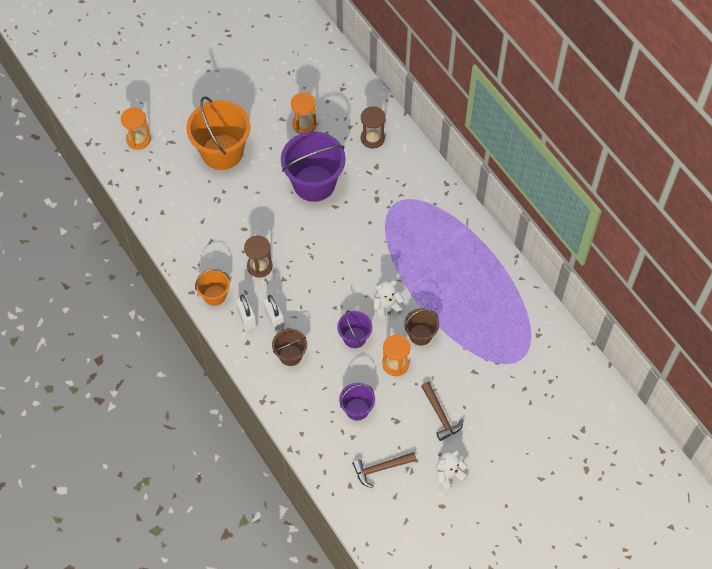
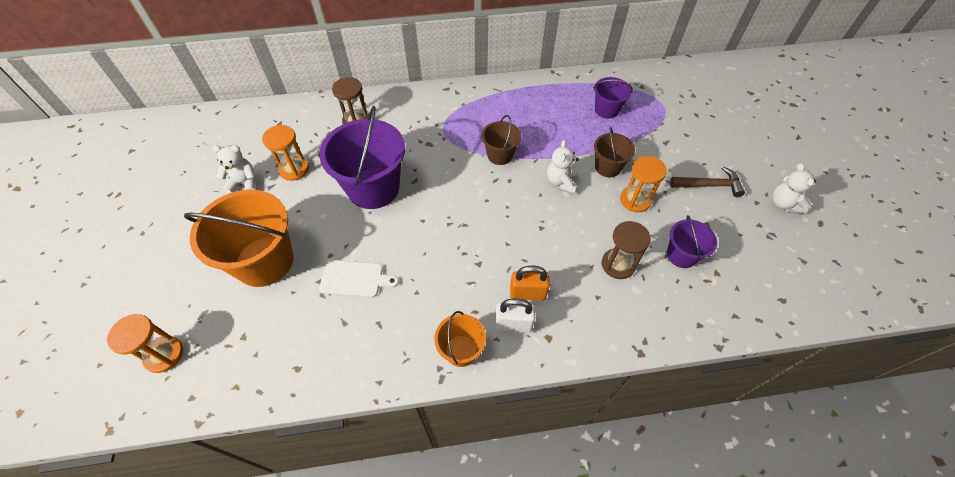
camera: 65 degrees left, 5 degrees down
brown hourglass [244,236,272,277] -> brown hourglass moved to [602,221,651,279]
white padlock [263,295,285,330] -> orange padlock [510,266,550,301]
brown bucket [272,329,307,366] -> brown bucket moved to [481,115,521,165]
purple bucket [337,310,372,348] -> purple bucket moved to [593,77,633,119]
brown hammer [352,452,416,488] -> none
none -> white teddy bear [212,145,256,194]
none -> white cutting board [319,260,399,298]

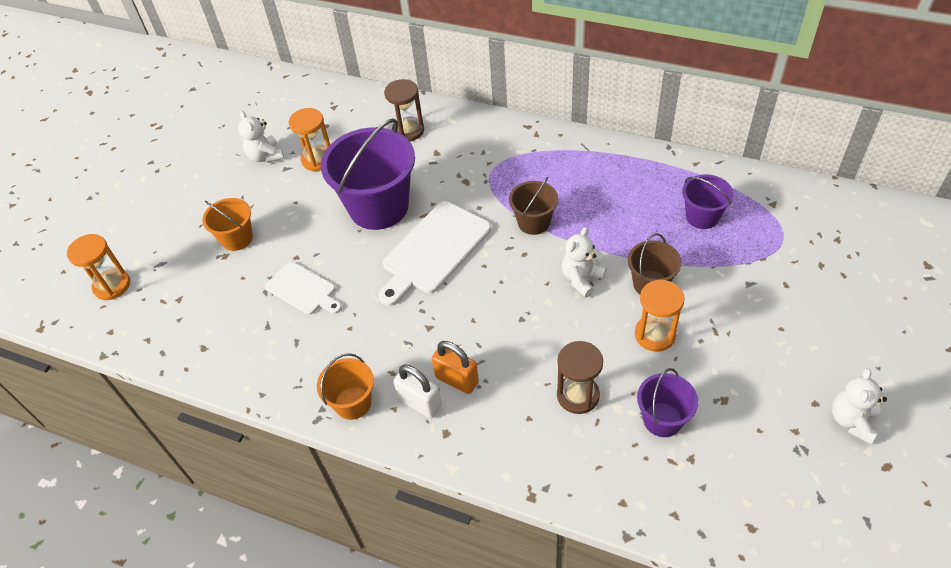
camera: 35 degrees right, 5 degrees down
orange bucket [184,190,294,287] -> orange bucket [202,198,253,251], size x0.52
white teddy bear [212,145,256,194] -> white teddy bear turned 150 degrees counterclockwise [238,111,284,163]
brown hammer [670,167,745,197] -> none
none -> white cutting board [378,201,491,306]

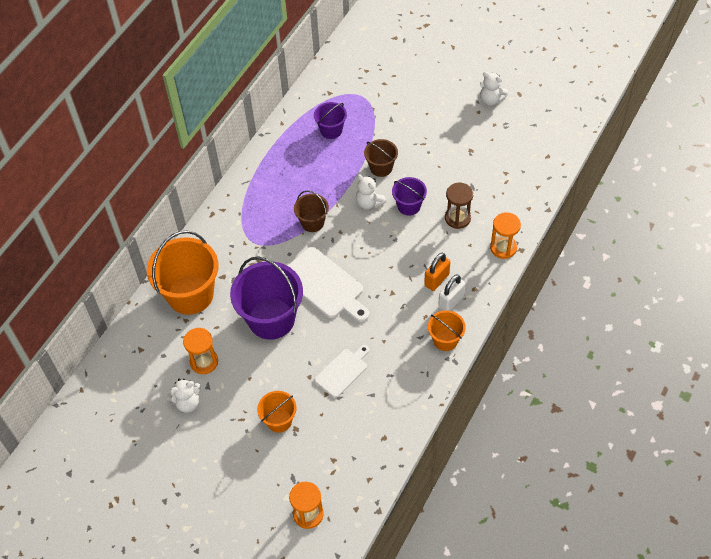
camera: 85 degrees left, 5 degrees up
brown hourglass [384,79,424,141] -> orange bucket [147,230,218,315]
orange hourglass [635,280,684,352] -> orange hourglass moved to [490,212,521,259]
purple bucket [637,368,698,437] -> purple bucket moved to [392,177,427,216]

